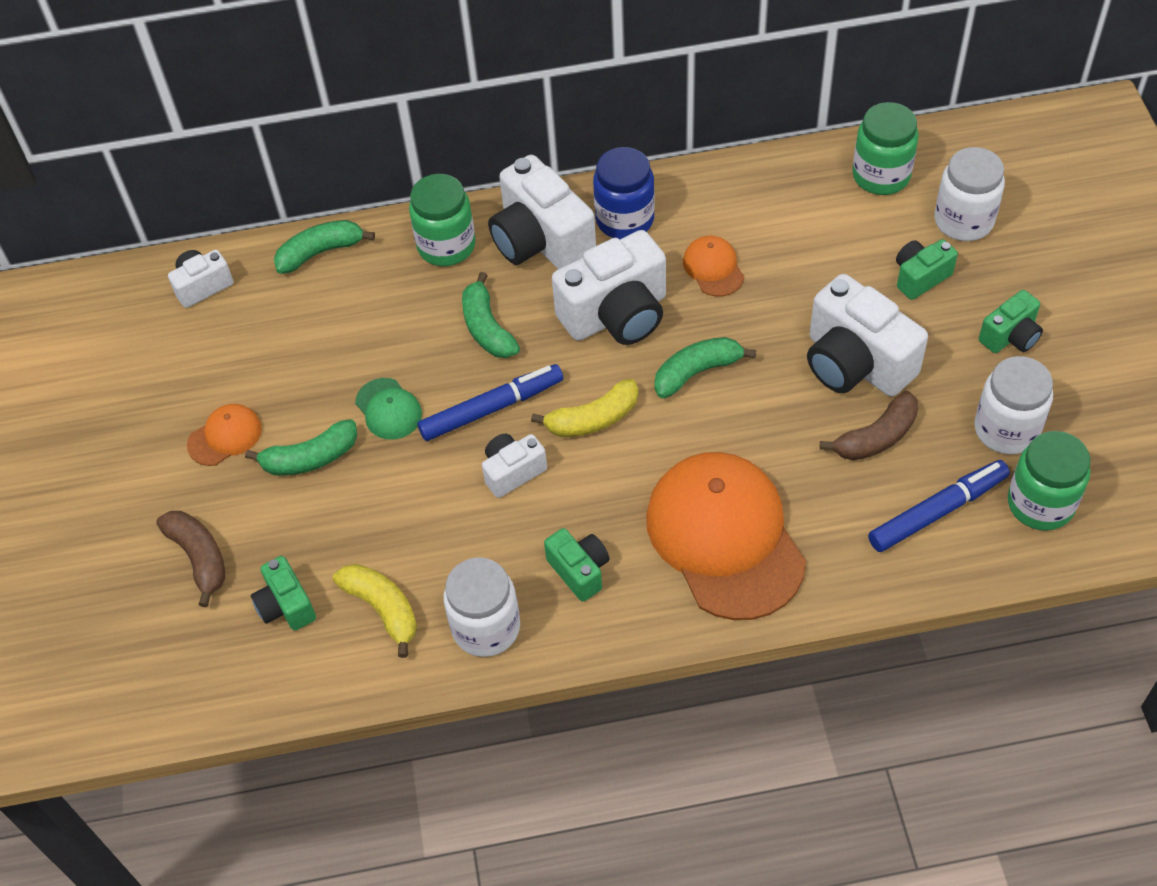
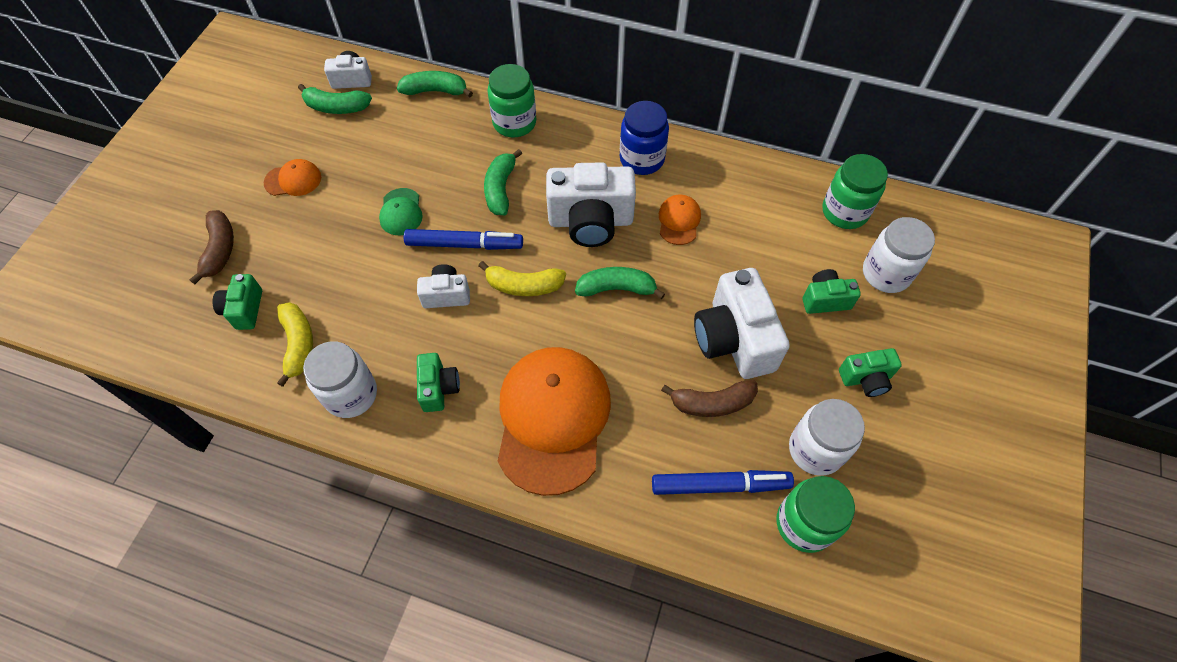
camera: 25 degrees right, 5 degrees up
green banana [245,419,357,476] -> green banana moved to [298,84,372,114]
white camera [488,155,596,269] -> none

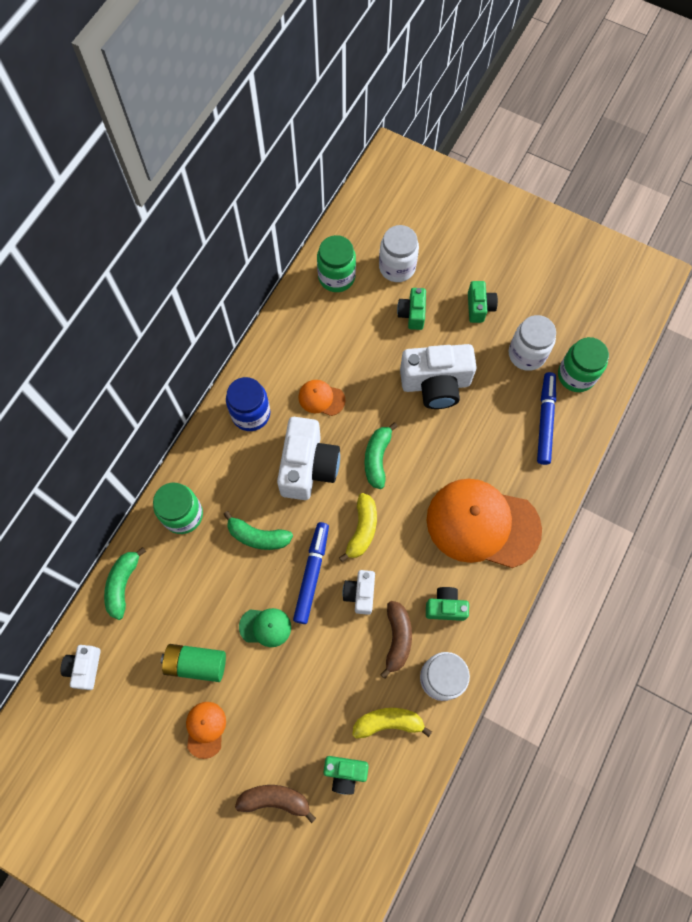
camera: 80 degrees left, 10 degrees up
green banana [298,84,372,114] -> none
brown banana [661,380,758,417] -> brown banana moved to [380,601,412,679]
none -> green battery [161,644,226,682]

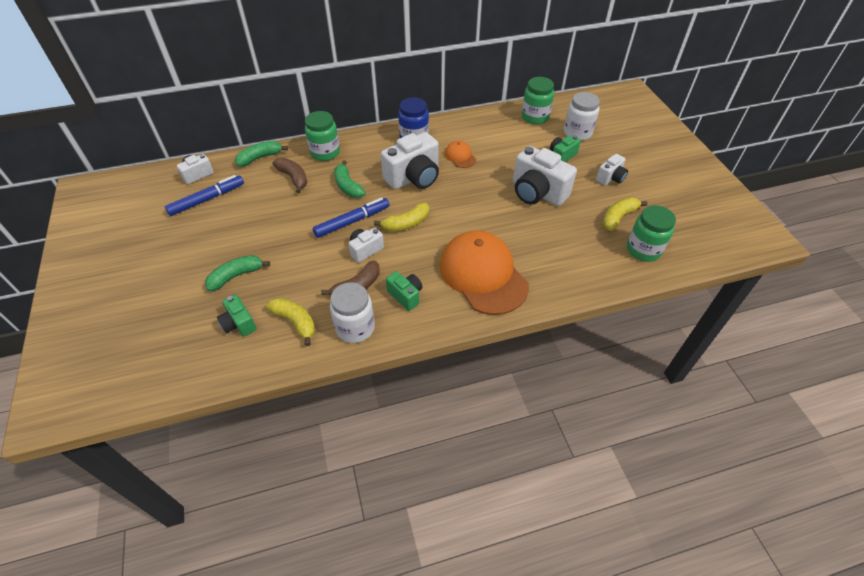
camera: 45 degrees right, 20 degrees down
green battery [161,644,226,682] -> none
orange cap [186,702,226,759] -> none
brown banana [235,785,316,823] -> brown banana moved to [272,158,307,193]
green cap [239,608,291,647] -> none
green banana [364,422,398,489] -> green banana moved to [205,255,270,291]
green camera [468,281,498,323] -> white camera [596,154,628,185]
white jar [509,315,556,371] -> yellow banana [603,198,648,231]
blue marker [537,372,556,465] -> blue marker moved to [165,175,244,216]

